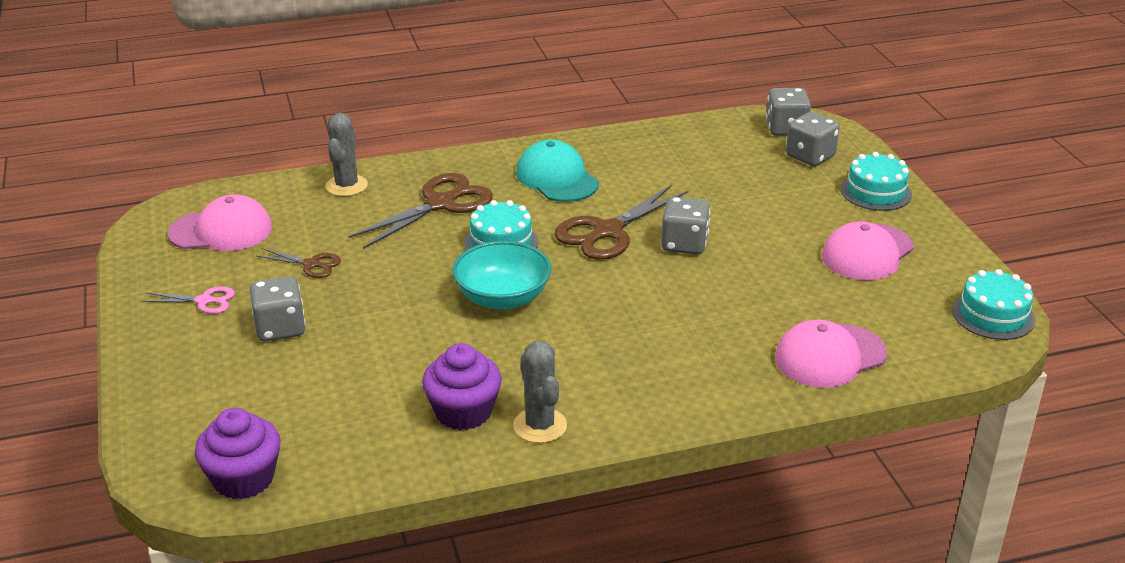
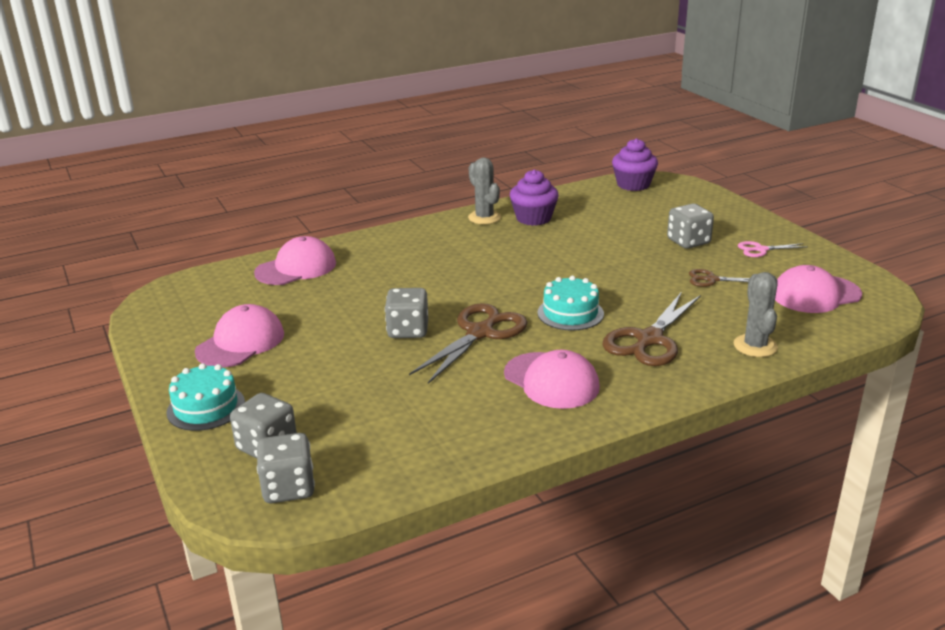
camera: 170 degrees right, 5 degrees down
turquoise bowl [452,241,552,310] -> none
turquoise cap [516,140,599,202] -> pink cap [504,350,600,409]
turquoise cake [952,269,1035,340] -> none

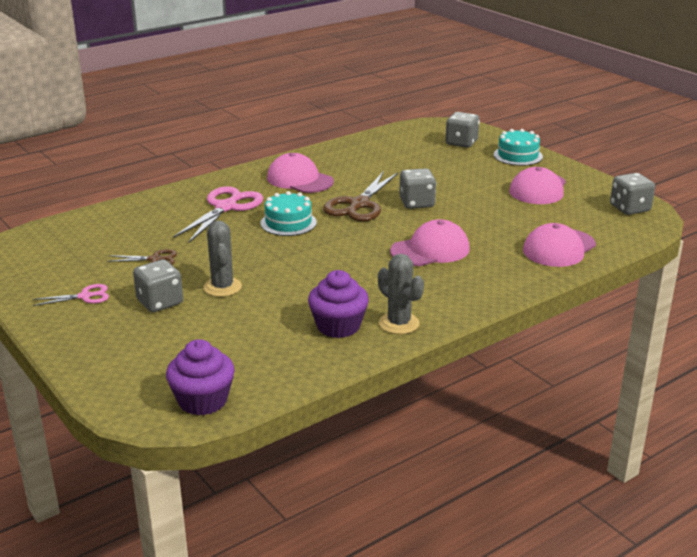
camera: 170 degrees right, 0 degrees up
grey dice [257,433,315,503] -> grey dice moved to [610,173,655,215]
brown scissors [602,292,701,366] -> pink scissors [173,186,263,242]
grey cactus [734,272,778,357] -> grey cactus moved to [203,221,242,297]
pink cap [775,265,862,313] -> pink cap moved to [390,219,470,266]

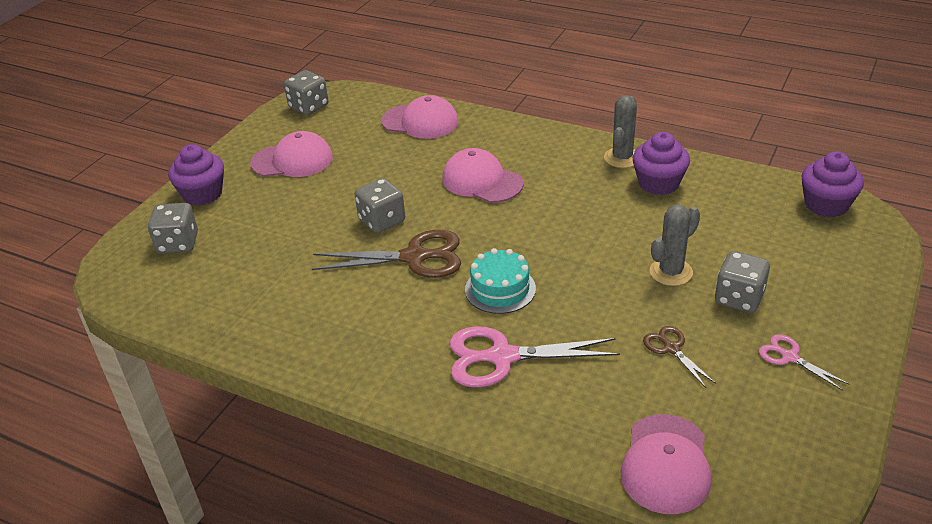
camera: 115 degrees left, 10 degrees up
pink cap [267,153,334,193] -> pink cap moved to [620,414,712,514]
turquoise cake [493,129,543,166] -> purple cupcake [168,144,224,206]

